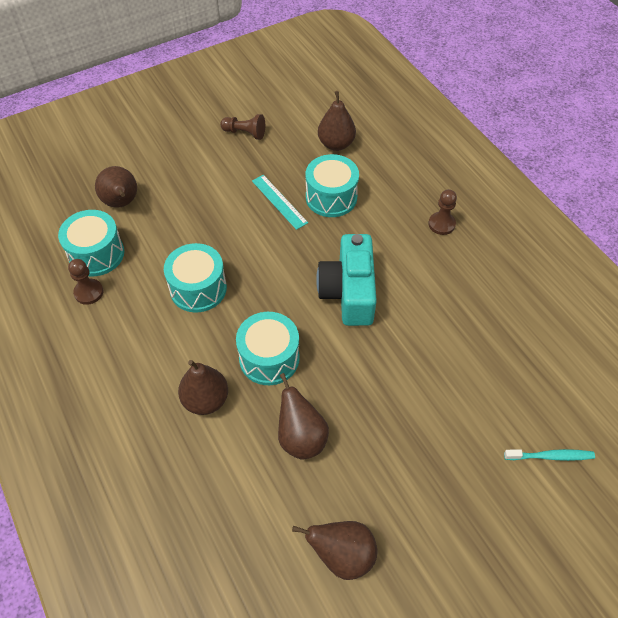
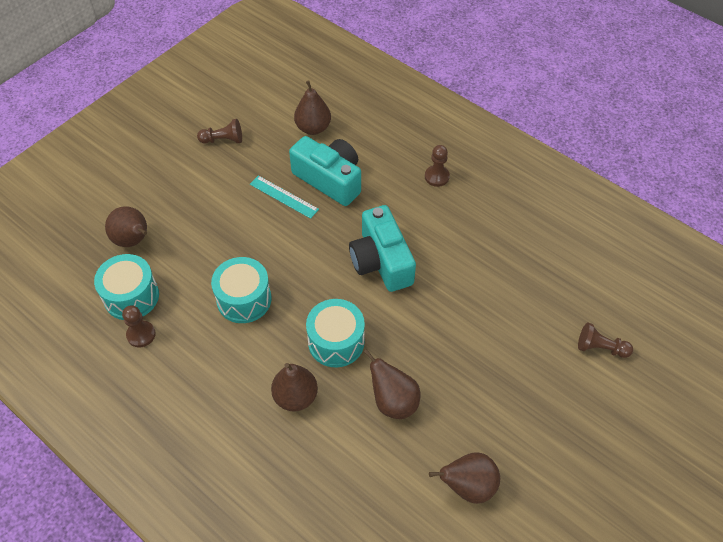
camera: 20 degrees left, 0 degrees up
turquoise drum [306,154,359,217] -> turquoise camera [289,136,361,206]
turquoise toothbrush [504,449,595,461] -> brown pawn [578,323,633,358]

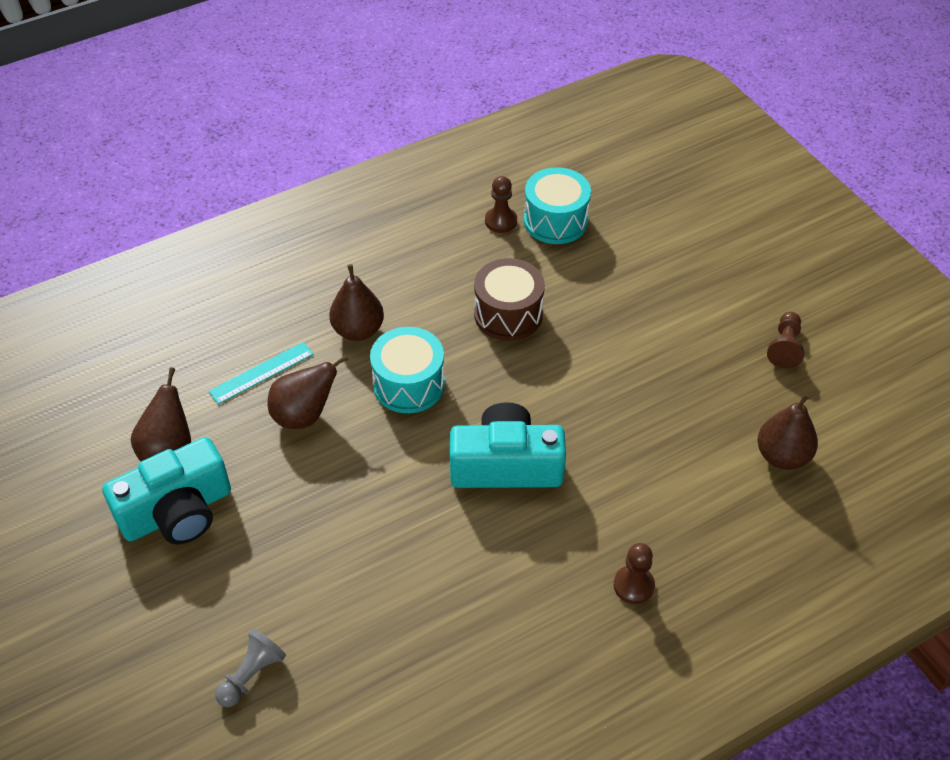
camera: 110 degrees right, 5 degrees down
brown pear [105,206,147,247] -> none
turquoise drum [211,257,272,323] -> brown drum [474,258,545,341]
turquoise ruler [250,175,319,219] -> turquoise ruler moved to [209,342,314,404]
turquoise camera [289,136,361,206] -> turquoise camera moved to [102,437,231,545]
brown pawn [578,323,633,358] -> grey pawn [215,629,286,707]

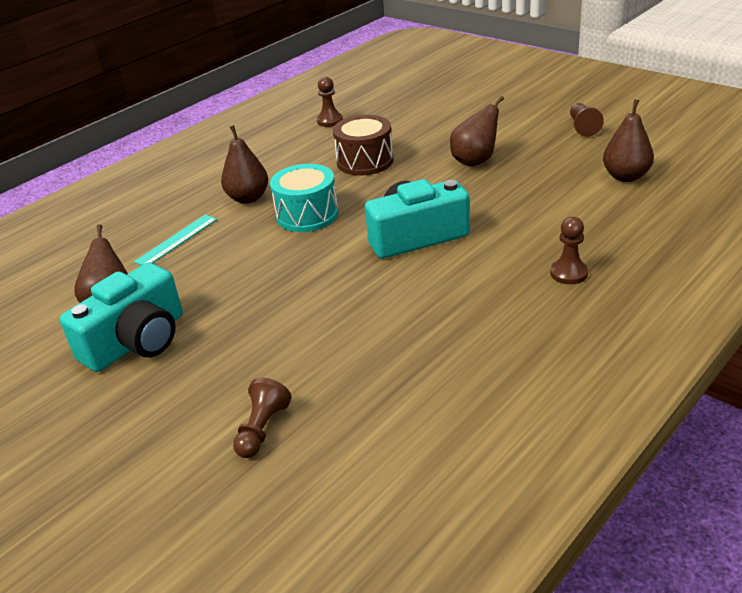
camera: 15 degrees left, 15 degrees down
grey pawn [215,629,286,707] -> brown pawn [233,378,292,458]
brown pear [268,355,348,429] -> brown pear moved to [450,96,504,167]
turquoise drum [524,167,591,244] -> none

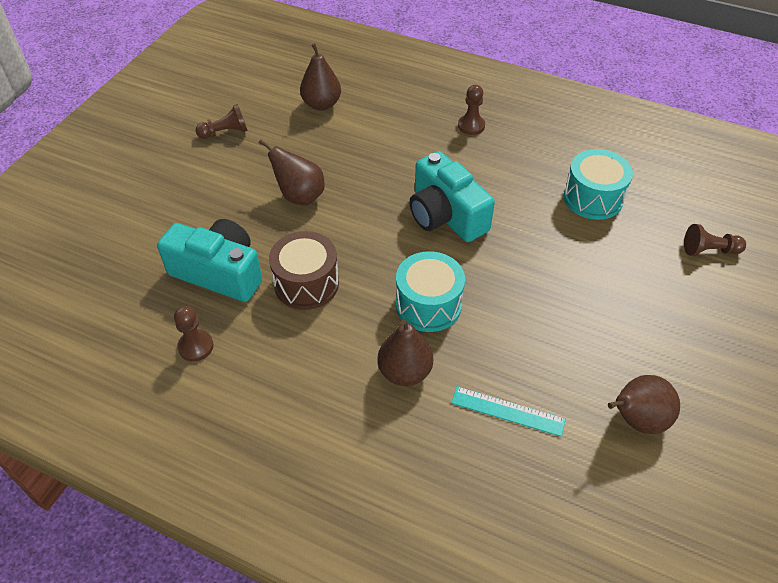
camera: 110 degrees left, 15 degrees up
turquoise camera [60,262,183,372] -> turquoise camera moved to [157,219,262,302]
none -> turquoise drum [564,149,633,220]

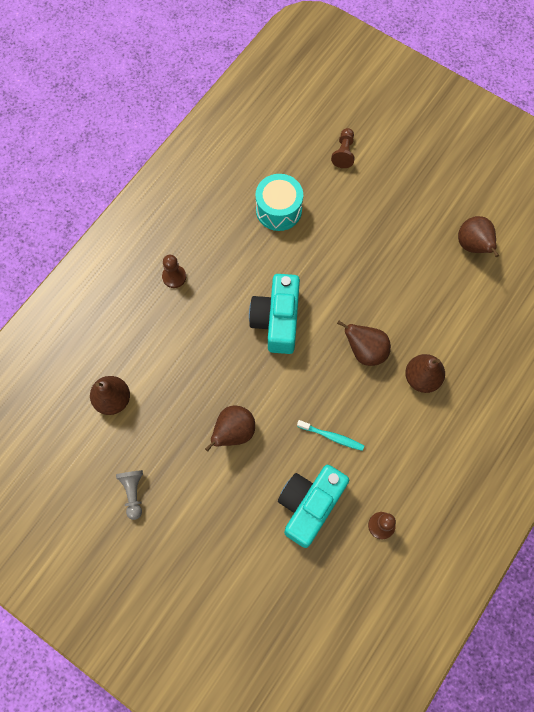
camera: 80 degrees left, 20 degrees up
brown pawn [196,104,248,139] -> grey pawn [116,470,143,520]
brown drum [269,231,339,310] -> turquoise toothbrush [297,420,364,451]
turquoise drum [396,251,465,332] -> brown pear [337,321,391,366]
turquoise camera [409,151,495,242] -> turquoise camera turned 120 degrees clockwise [249,274,300,354]
turquoise ruler [451,386,566,437] -> none

